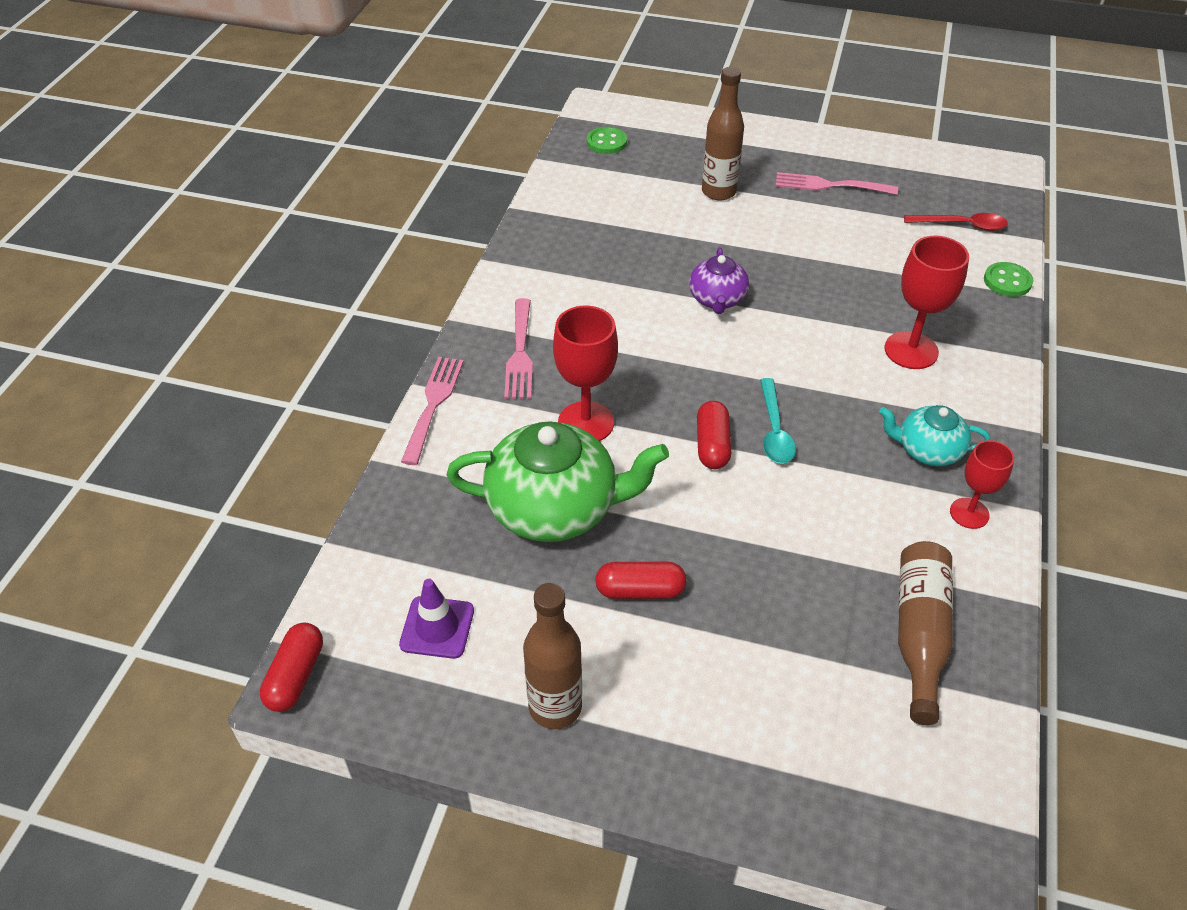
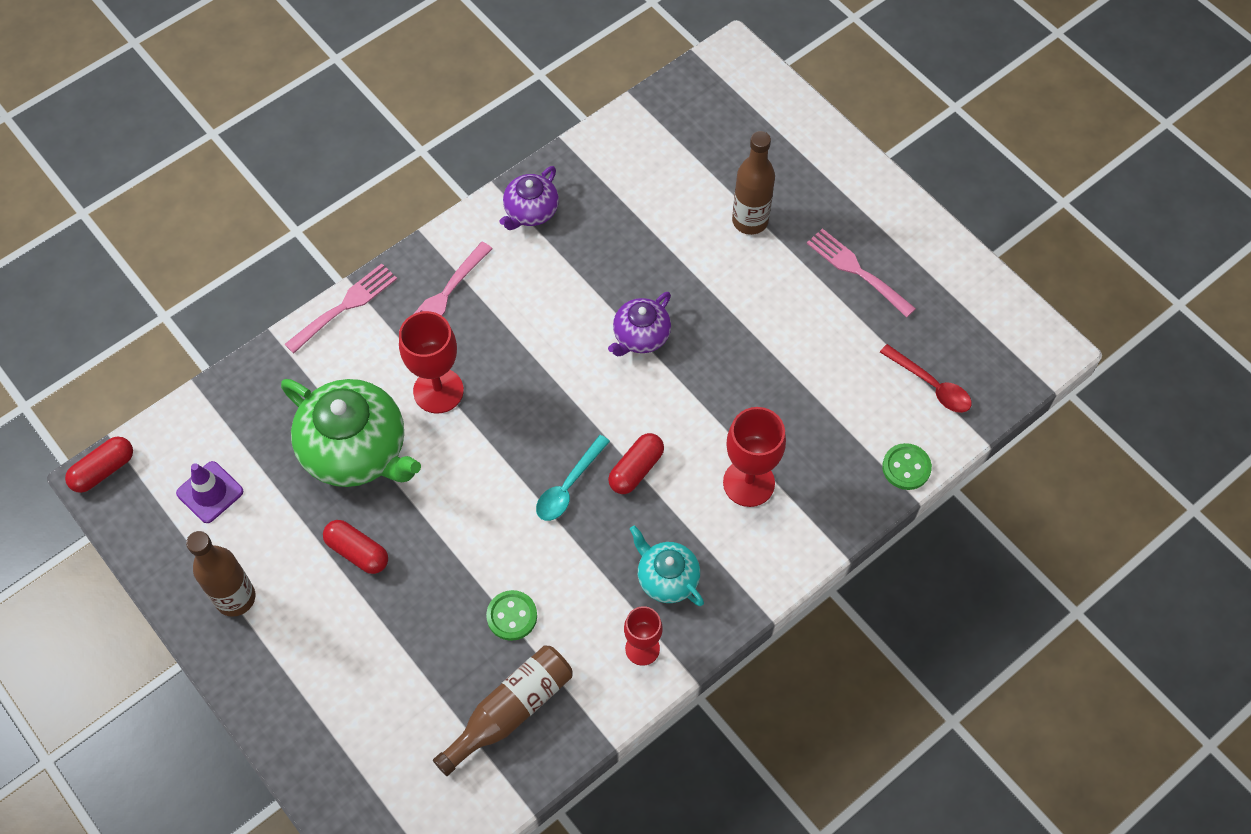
camera: 35 degrees right, 15 degrees up
green button [587,127,627,154] -> green button moved to [486,590,537,641]
red capsule [697,401,731,469] -> red capsule moved to [608,433,664,494]
none -> purple teapot [500,166,559,230]

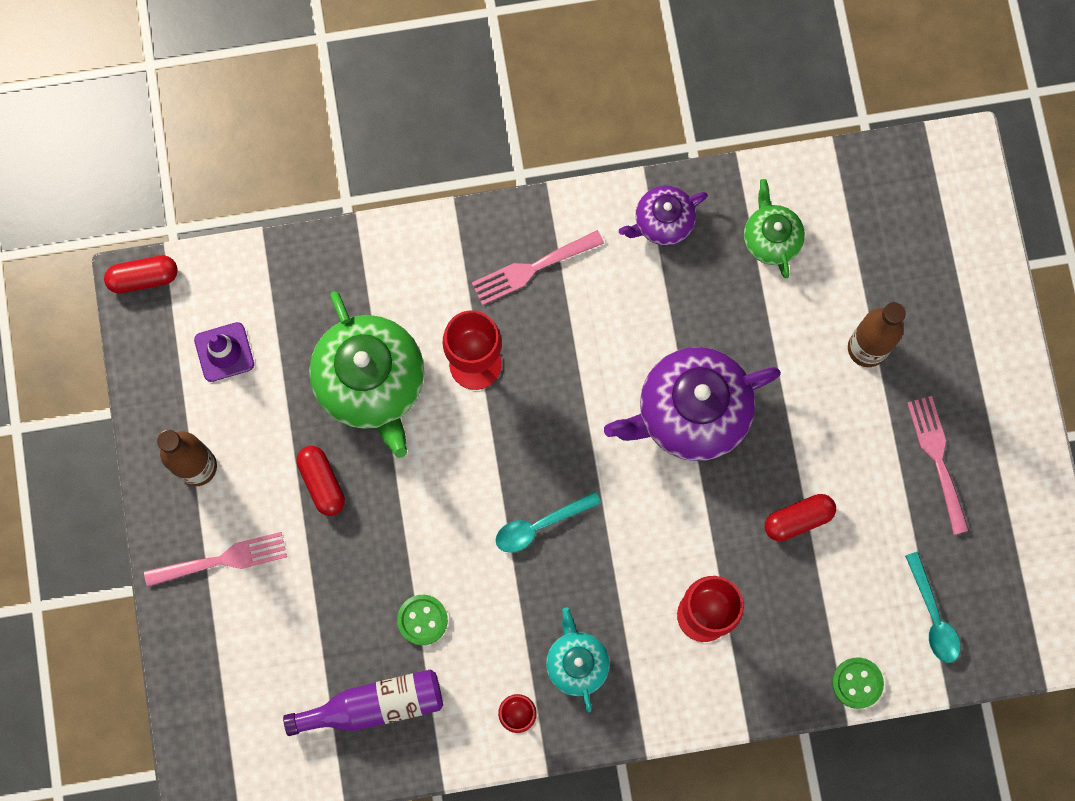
camera: 30 degrees right, 15 degrees up
pink fork [285,263,397,353] -> pink fork moved to [144,532,287,587]
brown bottle [433,646,573,776] -> purple bottle [283,669,443,736]
purple teapot [608,292,671,356] -> purple teapot [604,347,781,461], size x1.84
red capsule [608,433,664,494] -> red capsule moved to [765,494,836,541]
red spoon [880,344,972,413] -> turquoise spoon [905,552,960,663]
none -> green teapot [744,179,805,278]

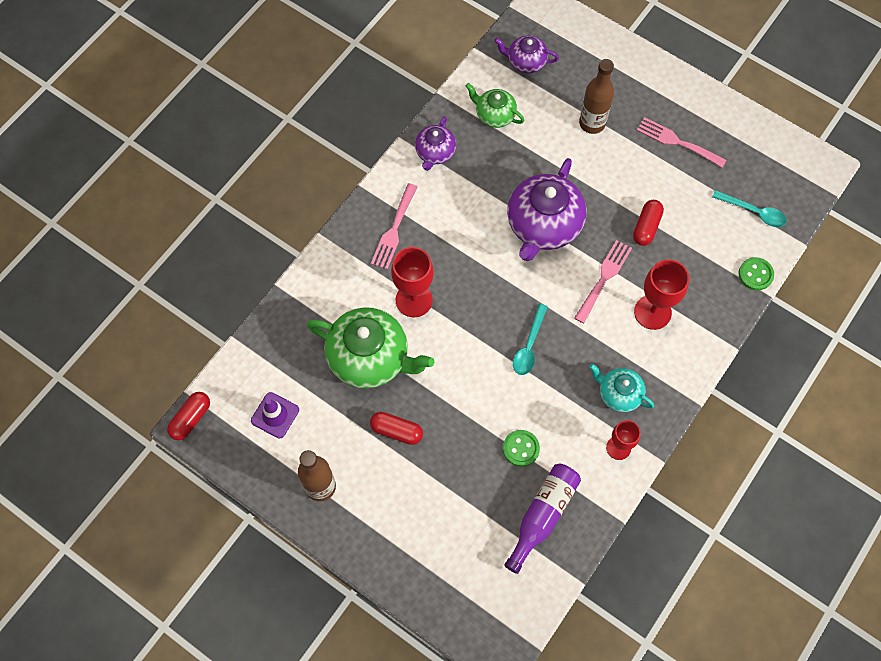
camera: 45 degrees left, 10 degrees down
pink fork [144,532,287,587] -> pink fork moved to [574,240,632,323]
none -> purple teapot [494,36,559,74]

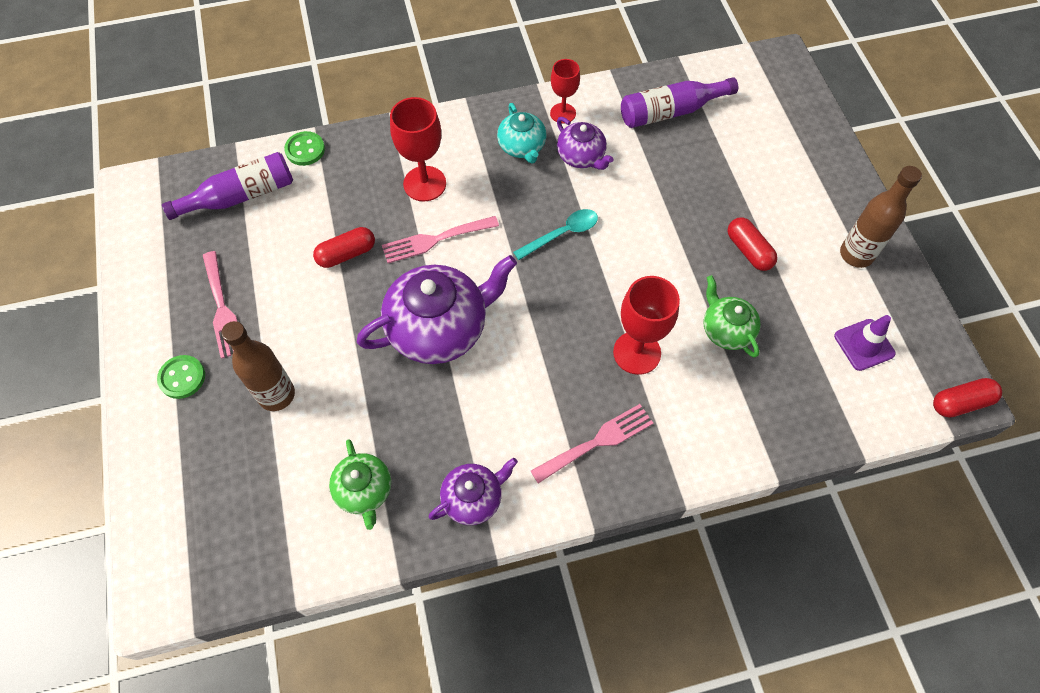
camera: 140 degrees left, 5 degrees down
green teapot [307,307,434,388] -> green teapot [703,275,761,358], size x0.54
purple teapot [494,36,559,74] -> purple teapot moved to [557,117,614,170]
green button [503,430,540,467] -> green button moved to [157,355,205,399]
turquoise spoon [712,190,787,227] -> purple bottle [162,152,293,220]

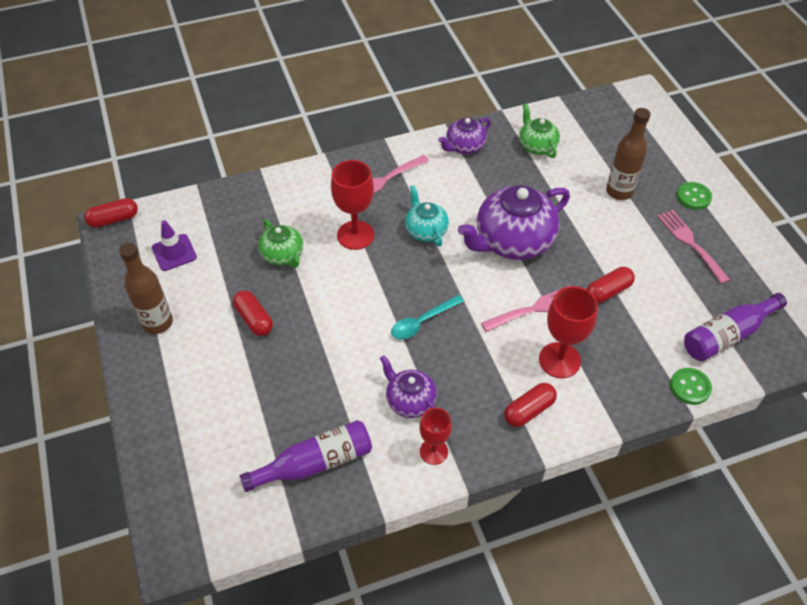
camera: 175 degrees right, 10 degrees down
turquoise teapot [497,103,546,164] -> turquoise teapot moved to [405,185,449,246]
none -> red capsule [504,383,557,427]

